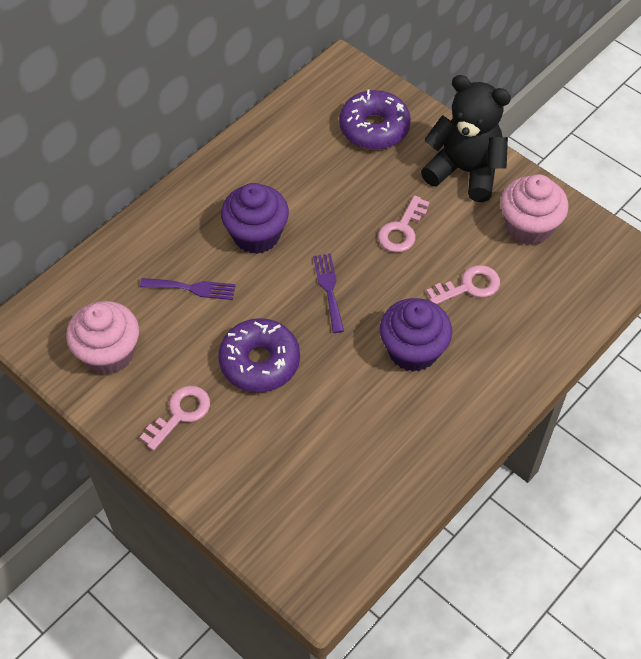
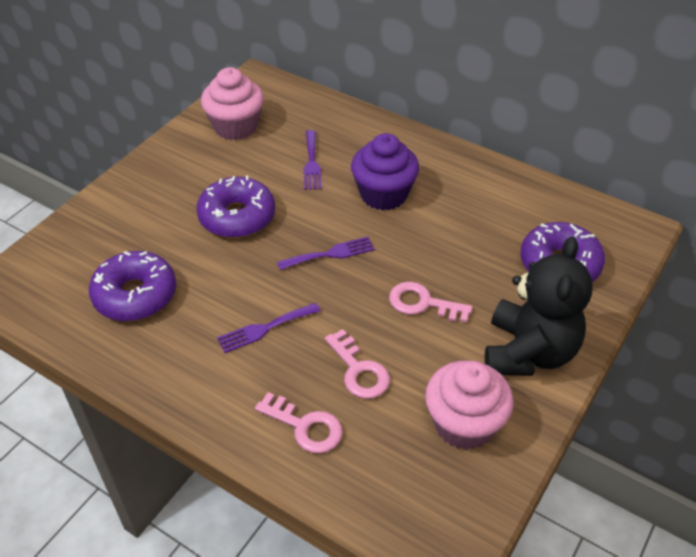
camera: 80 degrees right, 10 degrees down
pink key [140,386,210,451] -> pink key moved to [255,392,343,454]
purple cupcake [380,298,452,372] -> purple fork [217,303,320,353]
none -> purple donut [89,251,176,321]

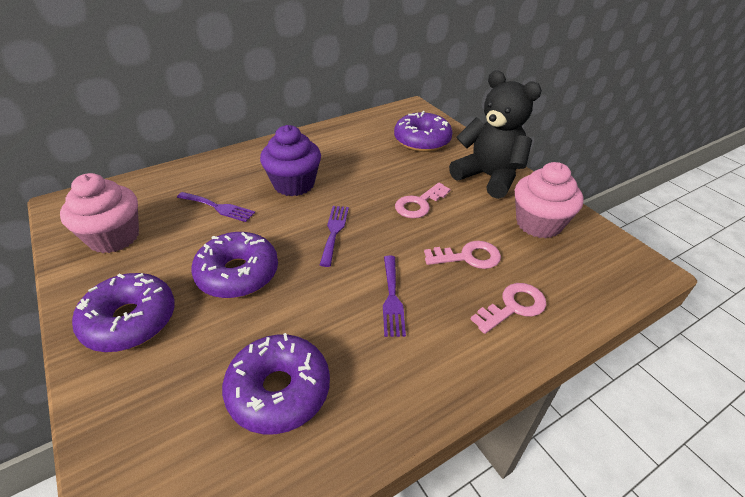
camera: 65 degrees left, 5 degrees down
none -> purple donut [72,273,175,352]

